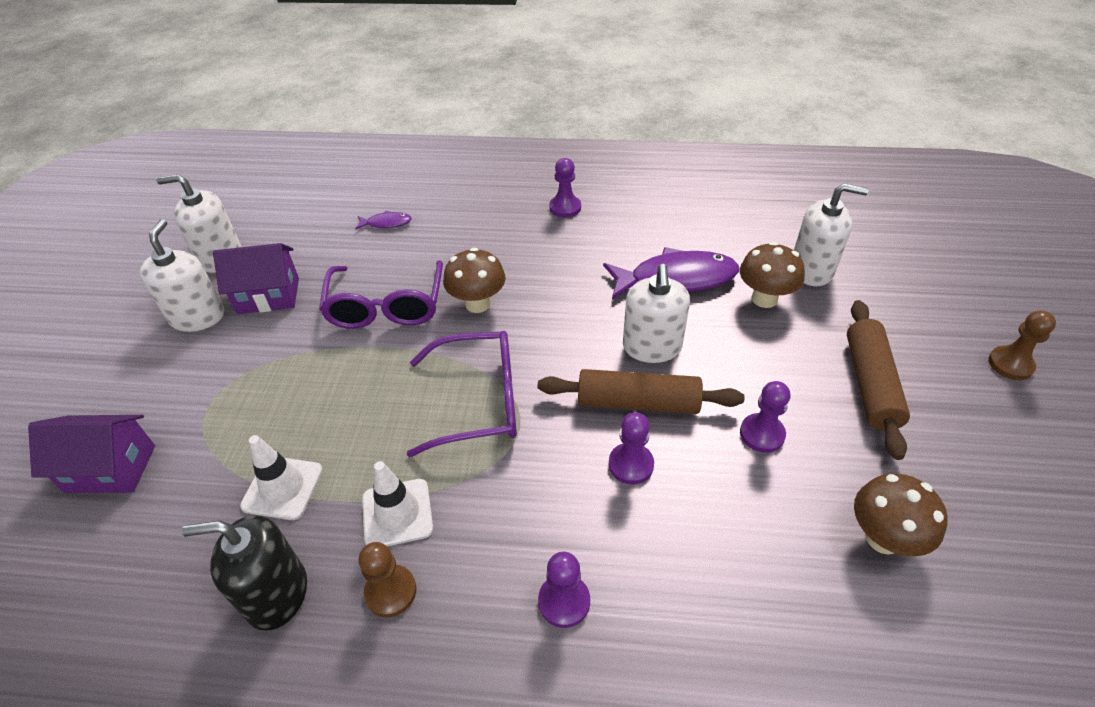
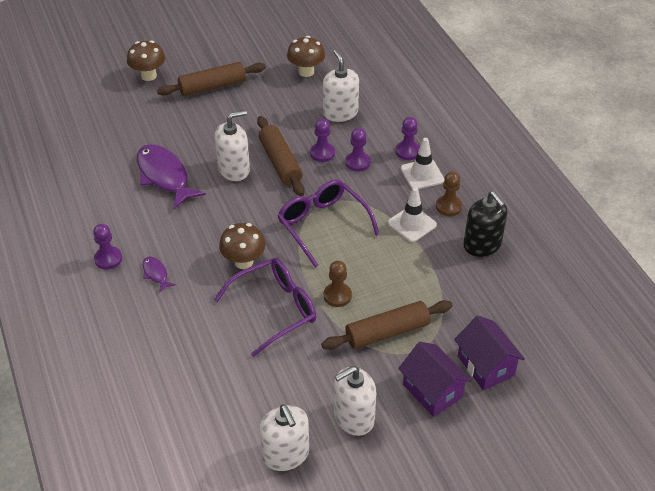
camera: 120 degrees left, 0 degrees up
purple house [213,243,299,314] -> purple house moved to [398,342,472,417]
white traffic cone [240,435,323,520] -> white traffic cone moved to [401,138,444,189]
purple fish [355,211,412,230] -> purple fish moved to [143,257,175,293]
brown mushroom [740,242,805,308] -> brown mushroom moved to [127,40,165,81]
purple pawn [740,381,790,453] -> purple pawn moved to [345,128,370,171]
white soap dispenser [794,183,869,286] -> white soap dispenser moved to [323,50,359,122]
brown pawn [988,310,1056,380] -> brown pawn moved to [324,261,352,307]
none -> brown rolling pin [321,300,452,350]

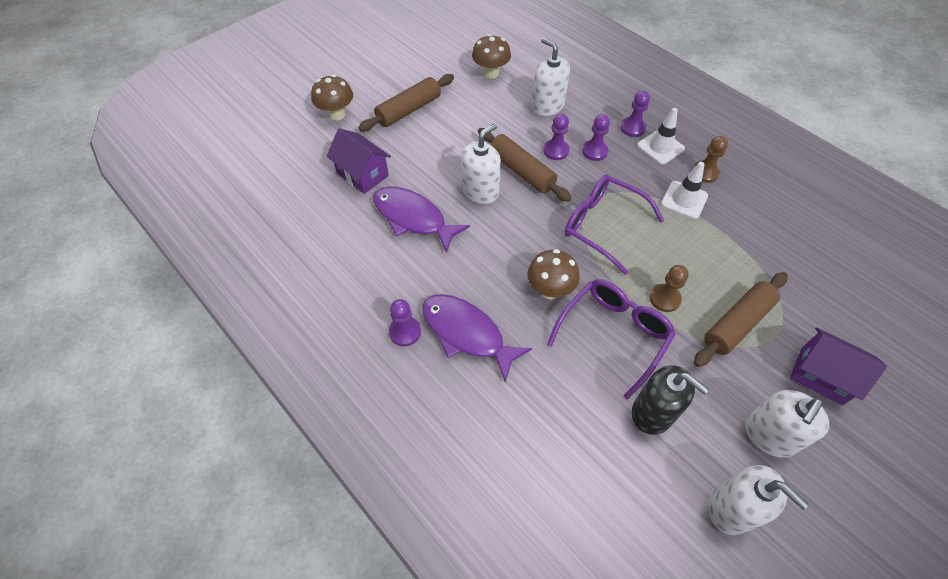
camera: 20 degrees left, 10 degrees up
purple fish [143,257,175,293] -> purple fish [422,294,532,382], size x2.16
purple house [454,315,525,390] -> purple house moved to [326,128,391,194]
black soap dispenser [463,191,507,257] -> black soap dispenser moved to [632,365,709,435]

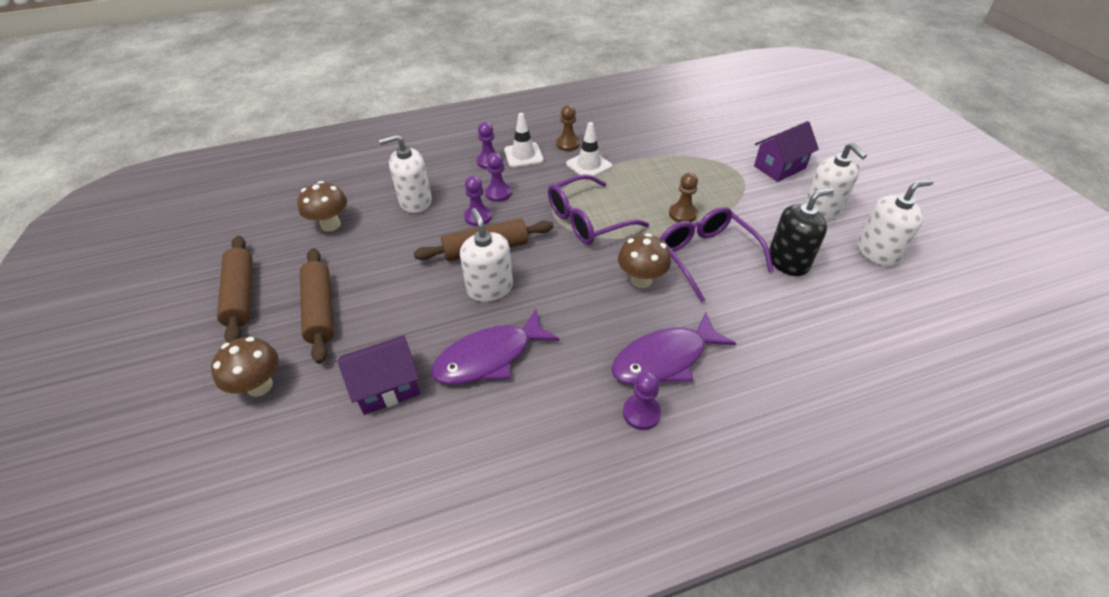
camera: 65 degrees left, 10 degrees down
brown rolling pin [694,272,788,367] -> brown rolling pin moved to [217,236,253,343]

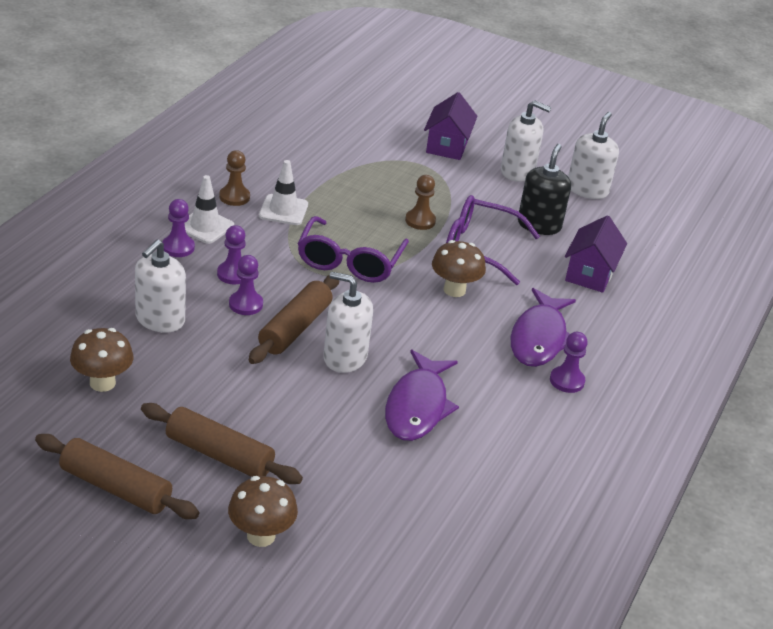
camera: 50 degrees left, 10 degrees down
purple house [337,335,420,415] -> purple house moved to [565,215,627,293]

